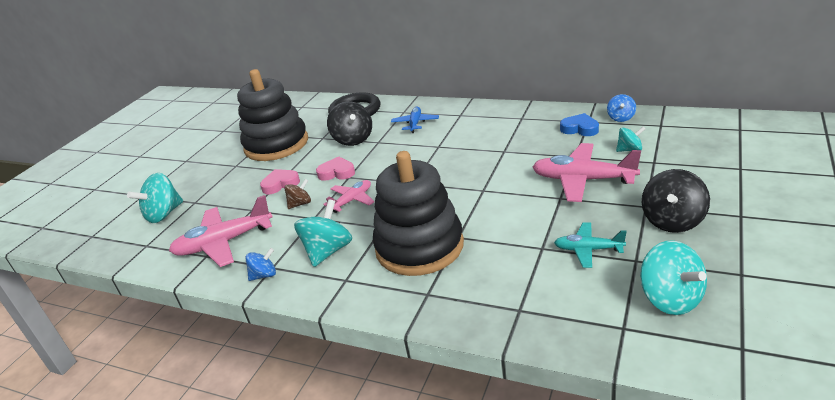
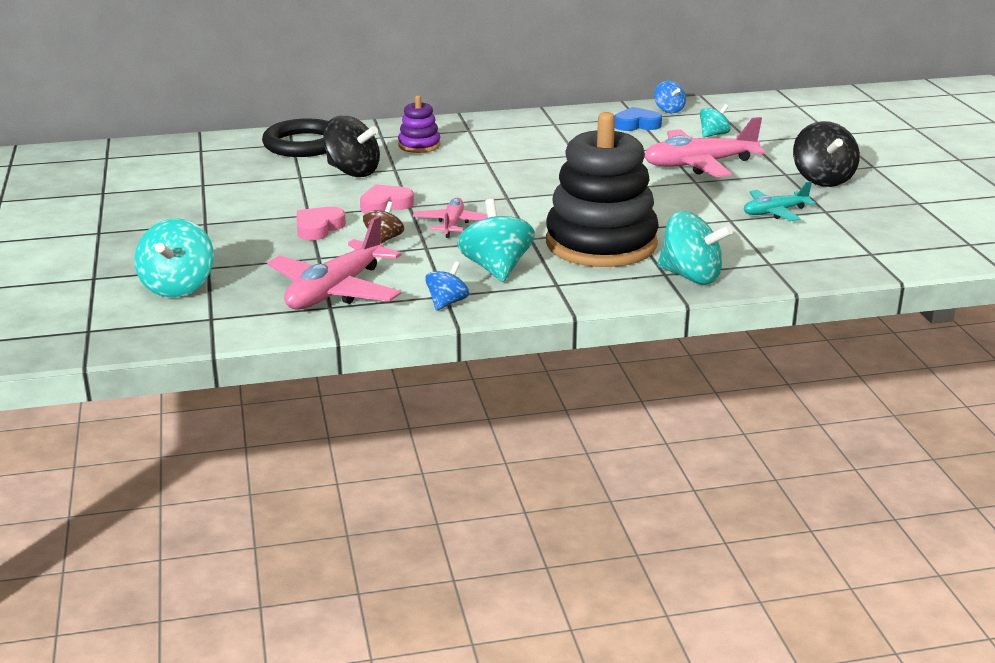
camera: 40 degrees left, 5 degrees down
black stacking toy [237,69,308,161] -> none
blue plane [391,106,439,133] -> purple stacking toy [398,95,441,153]
turquoise spinning top [640,240,707,315] -> turquoise spinning top moved to [657,211,733,285]

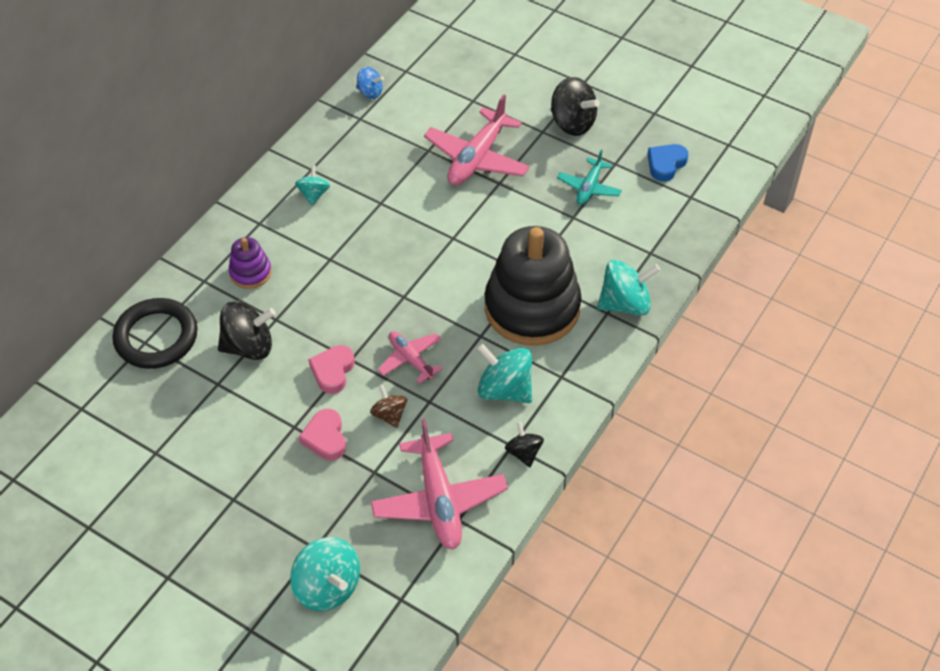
camera: 45 degrees left, 25 degrees up
blue spinning top [425,262,469,311] -> black spinning top [505,421,544,467]
blue heart [614,107,662,131] -> blue heart moved to [647,144,688,182]
turquoise spinning top [700,104,731,138] -> turquoise spinning top moved to [295,165,330,206]

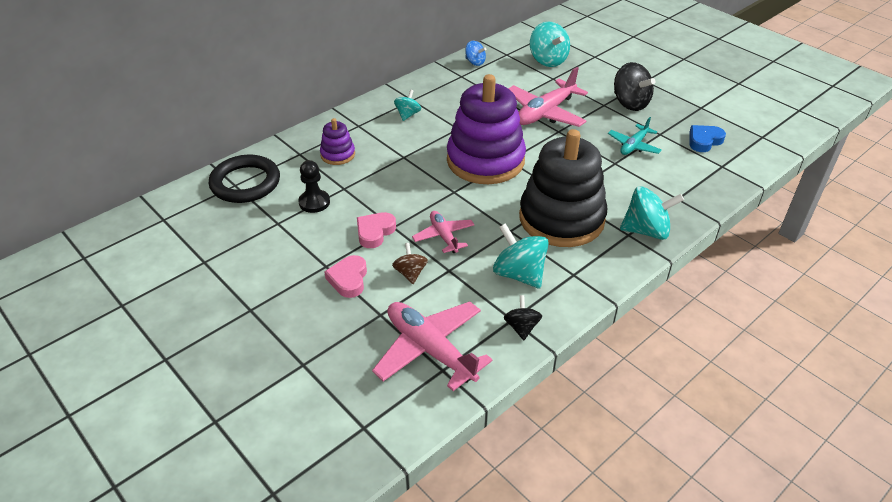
camera: 15 degrees right, 10 degrees down
black spinning top [218,301,276,360] -> black pawn [298,160,330,213]
turquoise spinning top [290,537,360,611] -> turquoise spinning top moved to [530,22,570,67]
pink plane [371,418,508,550] -> pink plane turned 135 degrees clockwise [372,301,493,391]
none -> purple stacking toy [447,74,526,184]

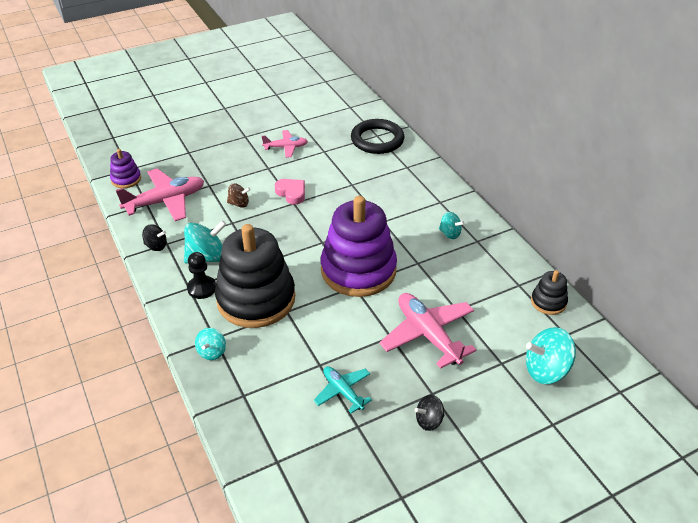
camera: 105 degrees right, 0 degrees up
black pawn [298,160,330,213] -> black pawn moved to [187,252,216,299]
purple stacking toy [320,118,355,165] -> purple stacking toy moved to [110,149,141,188]
pink heart [324,255,367,298] -> none
pink plane [412,211,475,253] -> pink plane moved to [262,130,308,158]
blue spinning top [465,41,486,66] -> black stacking toy [531,270,568,315]
black spinning top [614,62,656,111] -> black spinning top [415,395,444,431], size x0.58
turquoise spinning top [620,186,684,240] -> turquoise spinning top [195,328,226,360], size x0.58
blue heart [689,125,726,152] -> none

